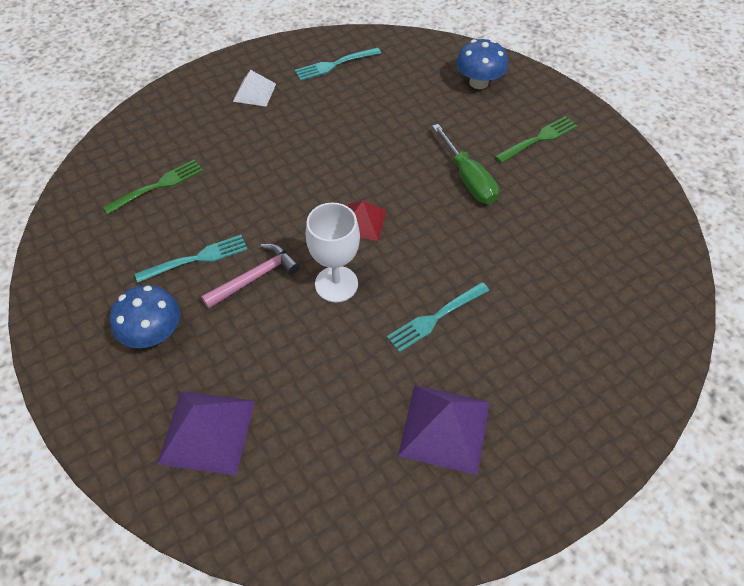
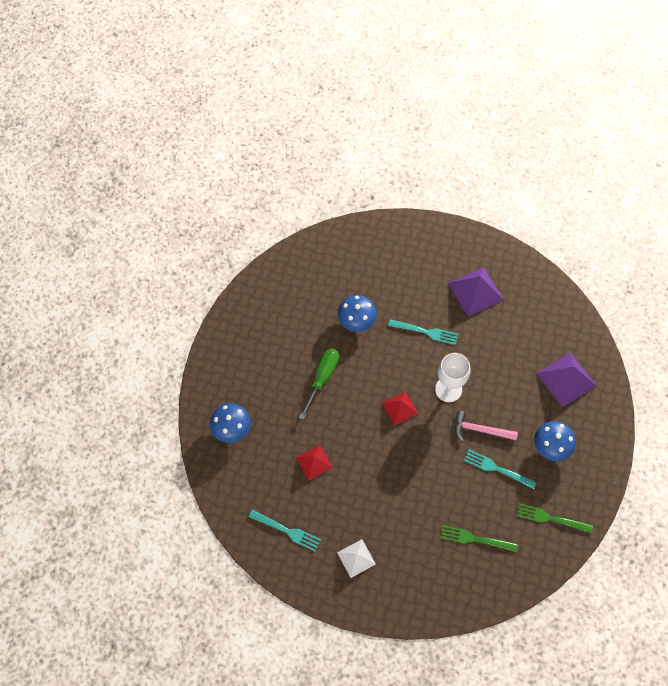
camera: 130 degrees left, 10 degrees up
green fork [495,116,577,163] -> green fork moved to [516,503,593,533]
none -> red pyramid [296,445,333,481]
none -> blue mushroom [338,295,377,332]

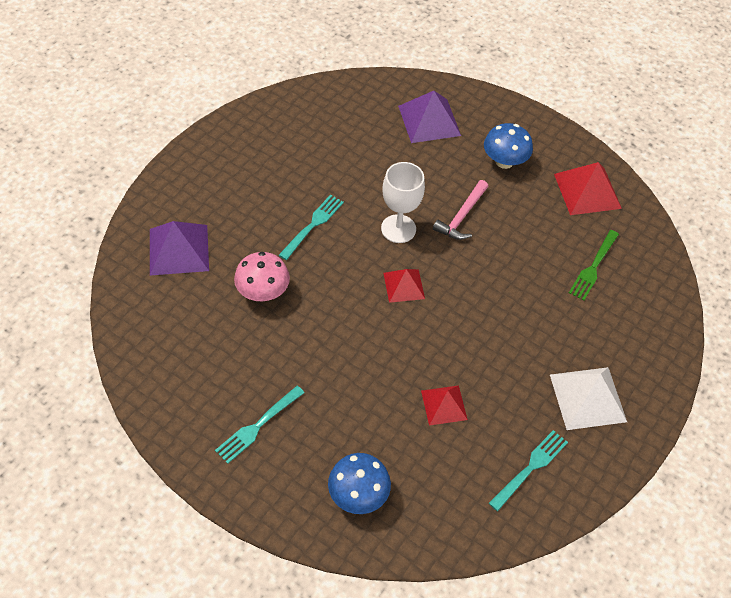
camera: 75 degrees left, 10 degrees down
green screwdriver [299,348,339,420] -> none
white pyramid [337,539,376,578] -> white pyramid [550,367,627,430], size x1.61
blue mushroom [338,295,377,332] -> pink mushroom [234,252,290,301]
purple pyramid [448,267,504,316] -> purple pyramid moved to [150,221,209,276]
turquoise fork [464,449,537,489] -> turquoise fork moved to [215,386,304,464]
green fork [516,503,593,533] -> red pyramid [554,162,622,215]

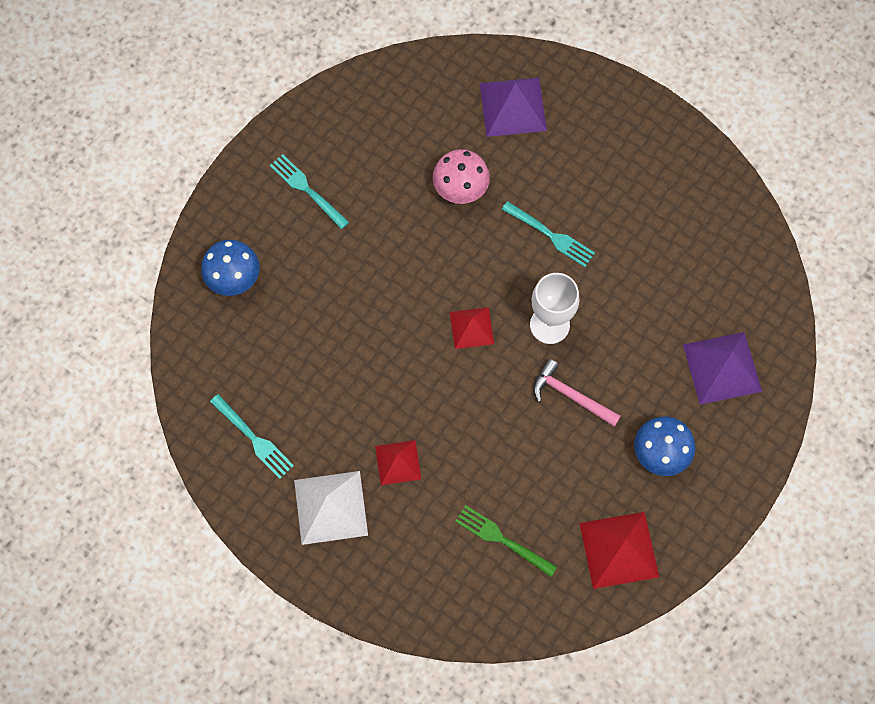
camera: 95 degrees right, 15 degrees up
red pyramid [421,385,468,425] -> red pyramid moved to [375,440,421,485]

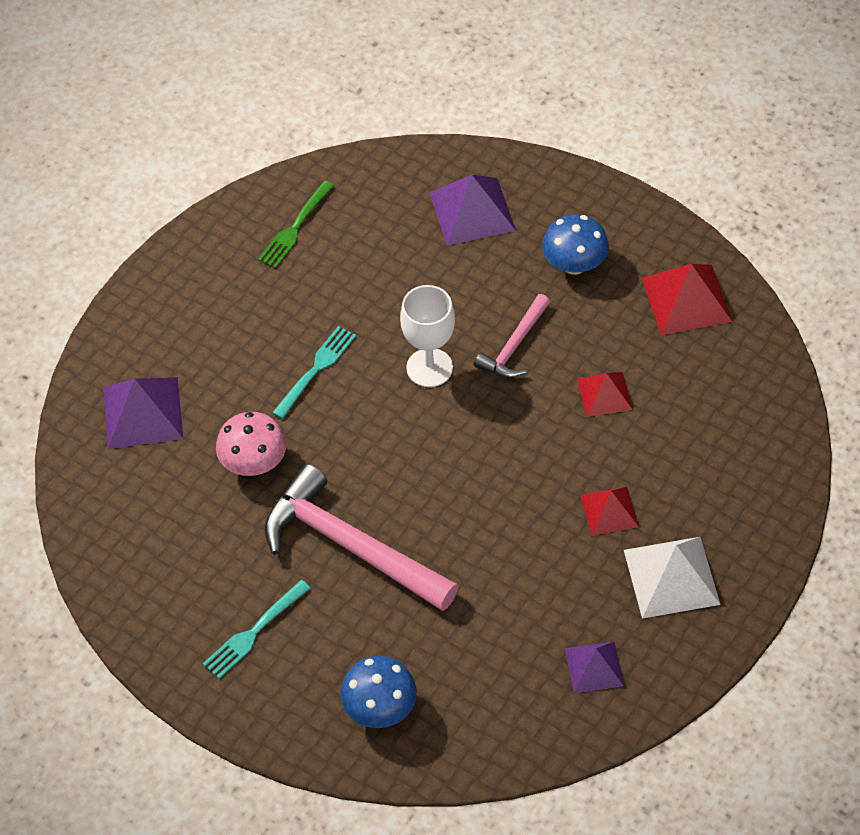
camera: 90 degrees left, 15 degrees down
turquoise fork [210,394,294,479] -> purple pyramid [565,641,624,693]
red pyramid [450,307,494,349] -> red pyramid moved to [577,372,633,417]
green fork [455,505,557,577] -> green fork moved to [258,181,334,269]
none -> pink hammer [264,464,459,611]

